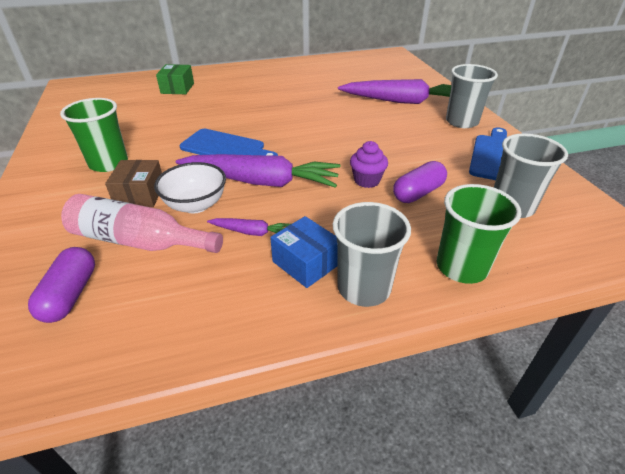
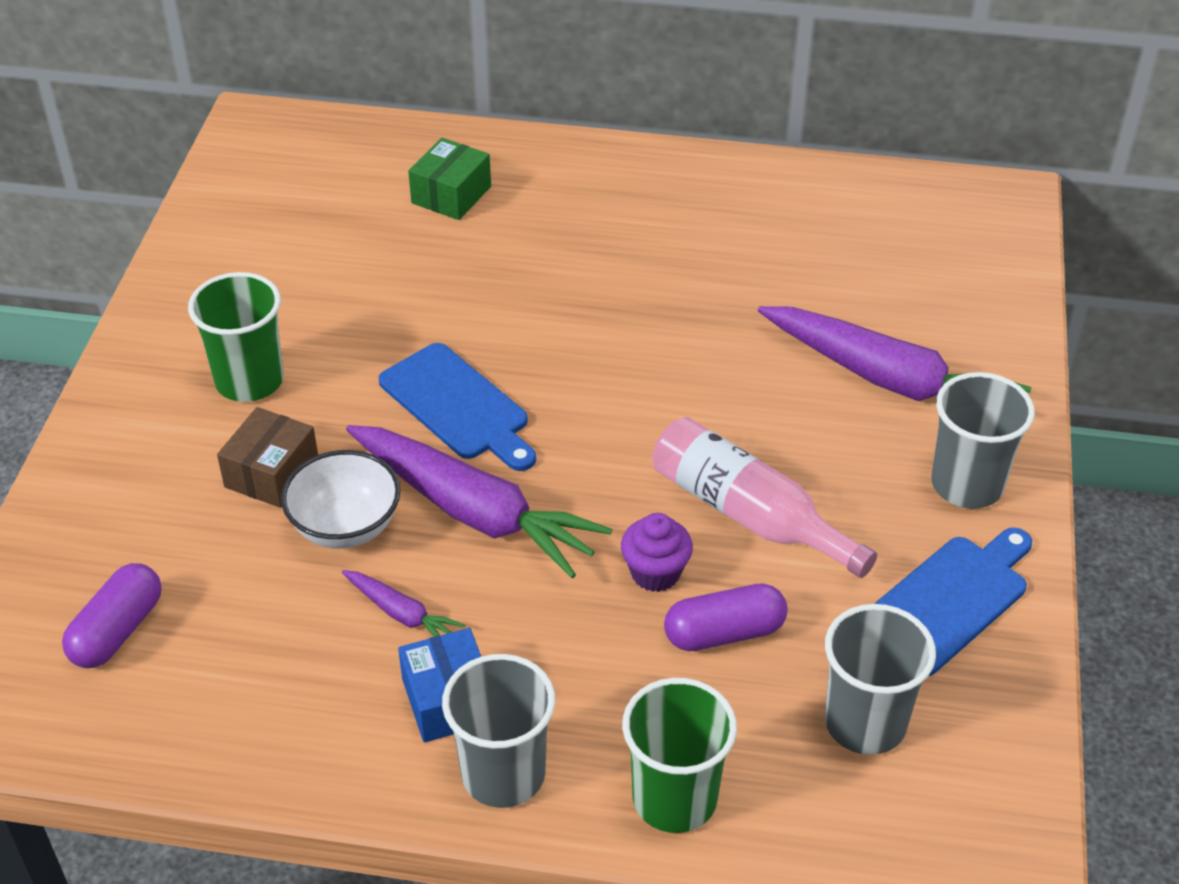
camera: 25 degrees right, 5 degrees up
pink bottle [61,194,223,253] -> pink bottle moved to [653,417,877,578]

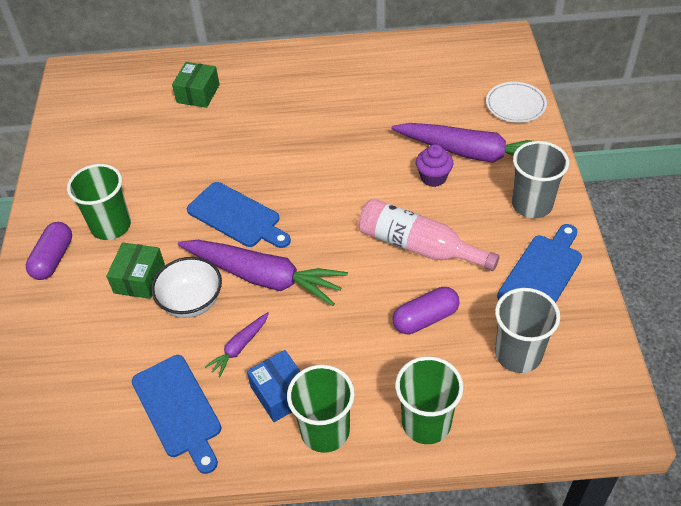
camera: 10 degrees left, 5 degrees up
purple capsule [62,563,162,668] -> purple capsule moved to [26,222,72,280]
brown box [217,407,318,508] -> green box [106,242,165,299]
purple carrot [342,570,466,637] -> purple carrot turned 105 degrees clockwise [205,312,269,377]
grey cup [442,654,555,808] -> green cup [287,365,355,453]
purple cupcake [621,513,693,592] -> purple cupcake moved to [416,144,453,187]
none -> blue cutting board [132,355,222,474]
none -> white plate [486,82,547,123]

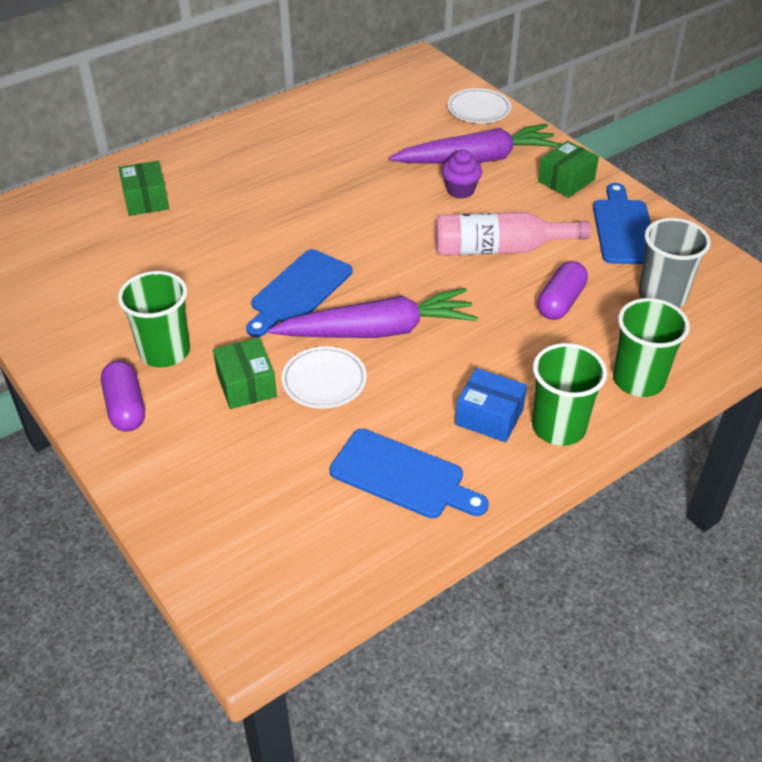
camera: 35 degrees left, 5 degrees down
white bowl [151,257,222,318] -> white plate [282,346,367,409]
blue cutting board [187,182,291,248] -> blue cutting board turned 120 degrees clockwise [246,249,352,337]
purple carrot [205,312,269,377] -> none
grey cup [512,141,569,218] -> green box [538,141,599,198]

